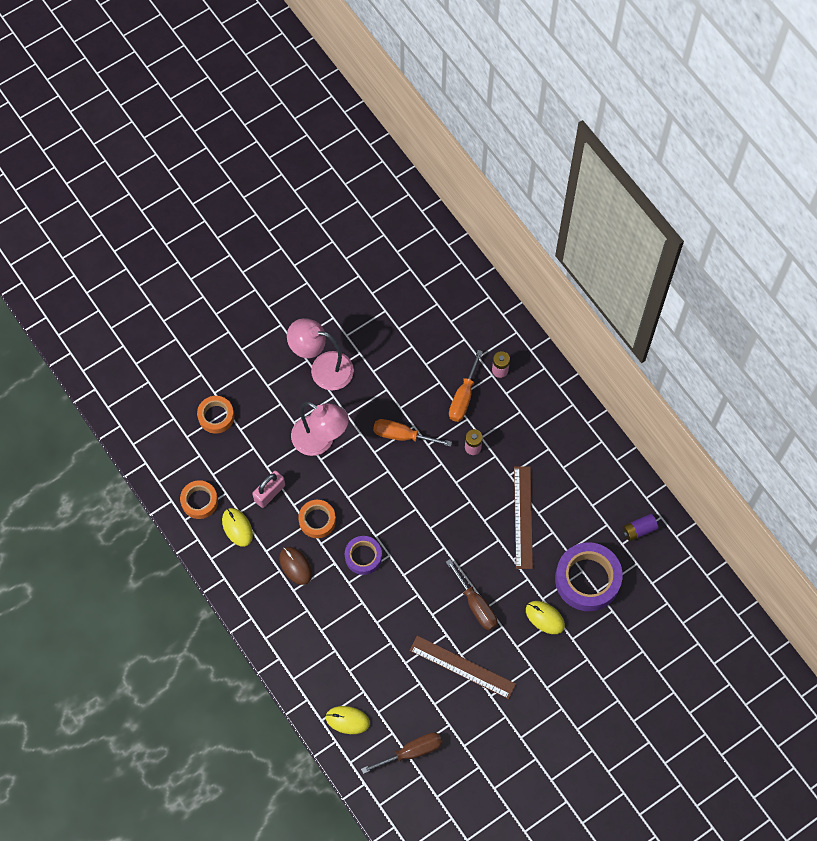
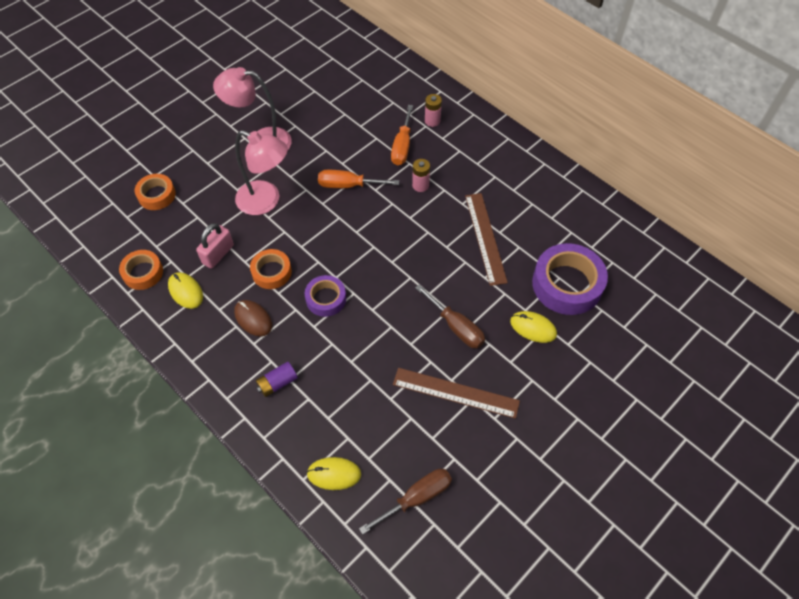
camera: 10 degrees left, 10 degrees down
purple battery [623,514,658,541] -> purple battery moved to [256,362,298,397]

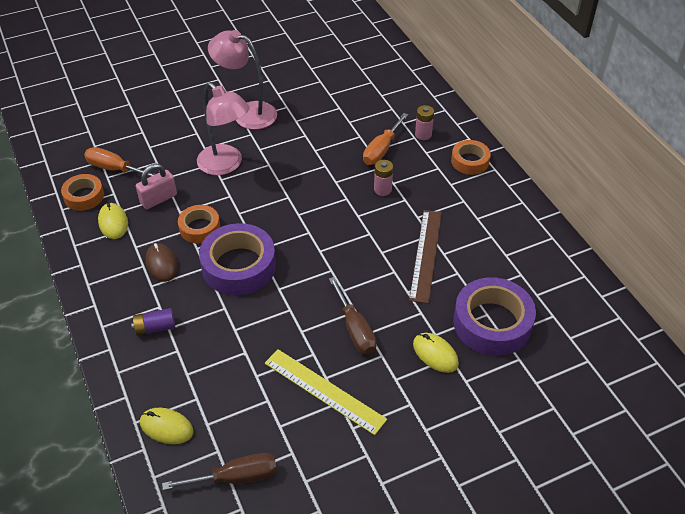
camera: 20 degrees right, 10 degrees down
orange tape [135,174,176,210] -> orange tape moved to [451,140,491,175]
purple tape [305,275,346,317] -> purple tape [199,223,276,295], size x1.75
orange screwdriver [318,170,399,188] -> orange screwdriver moved to [84,147,155,177]
brown ruler [393,368,520,419] -> yellow ruler [265,349,387,435]

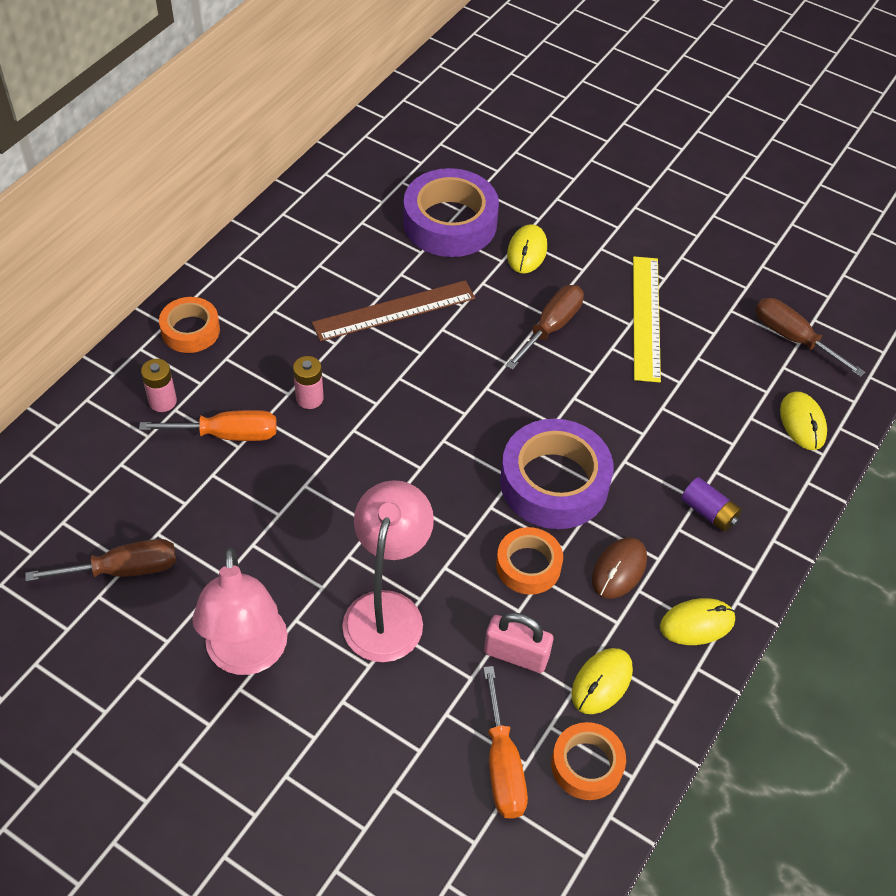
camera: 125 degrees left, 5 degrees up
none -> brown screwdriver [25,539,176,582]
none -> yellow mouse [660,598,735,645]

